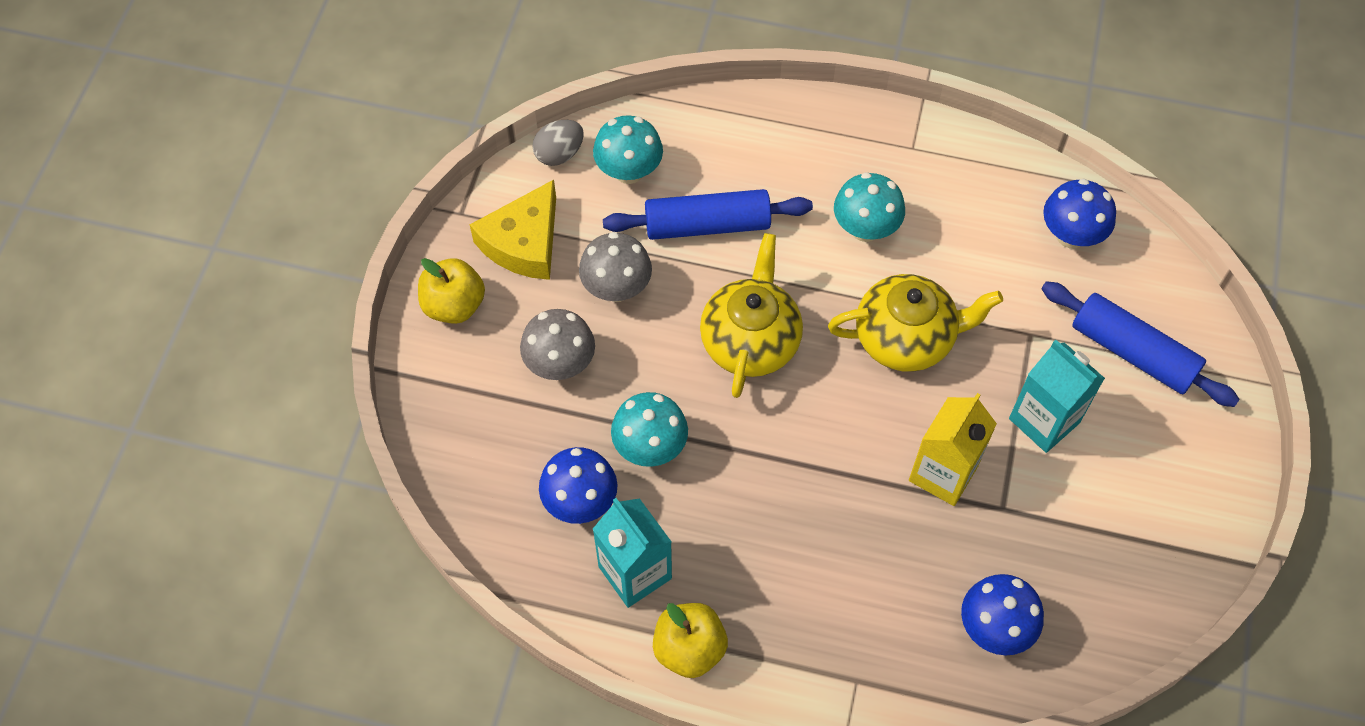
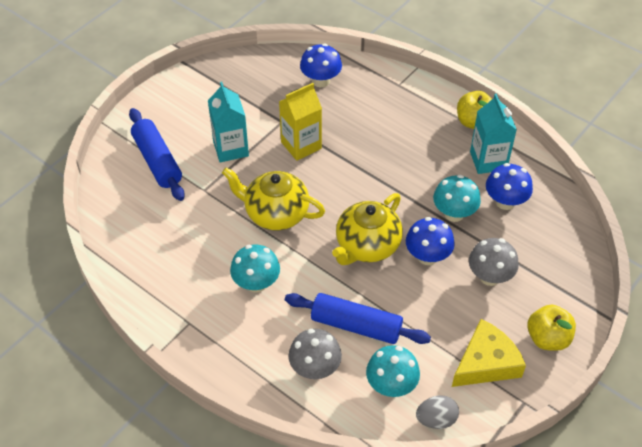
camera: 155 degrees left, 10 degrees down
grey mushroom [579,232,652,302] -> grey mushroom moved to [289,329,342,379]
blue mushroom [1043,178,1116,248] -> blue mushroom moved to [406,217,455,265]

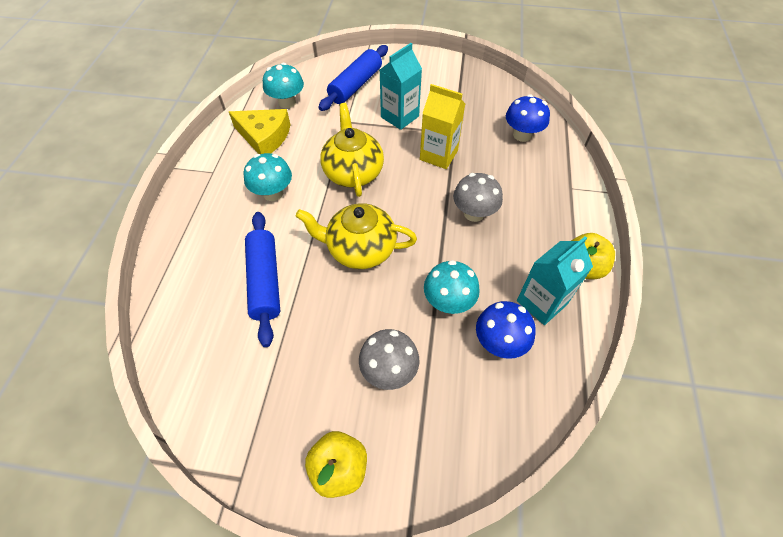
camera: 60 degrees right, 5 degrees up
grey mushroom [289,329,342,379] -> grey mushroom moved to [453,173,503,222]
turquoise mushroom [366,345,420,397] -> turquoise mushroom moved to [263,63,304,108]
blue mushroom [406,217,455,265] -> none
grey egg [416,395,459,429] -> none
yellow cheese [452,319,526,387] -> yellow cheese moved to [229,109,290,154]

